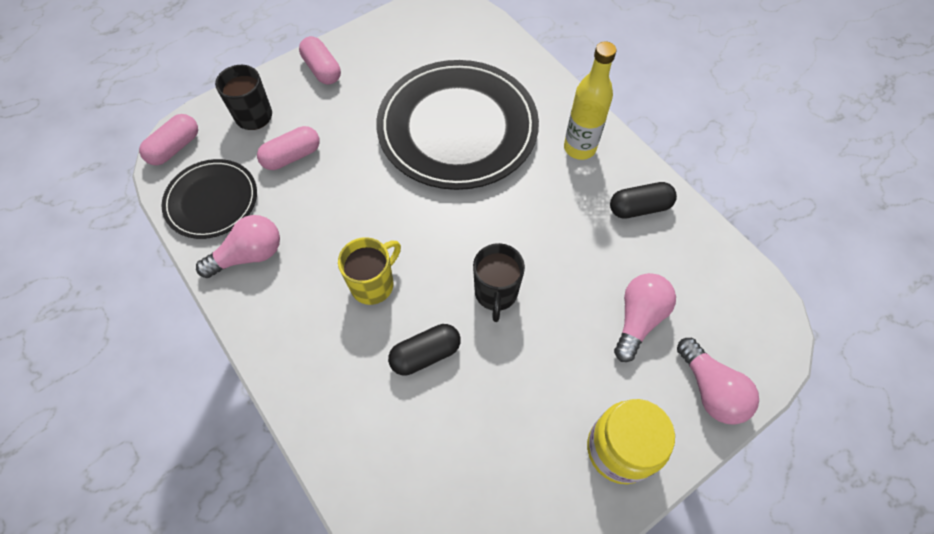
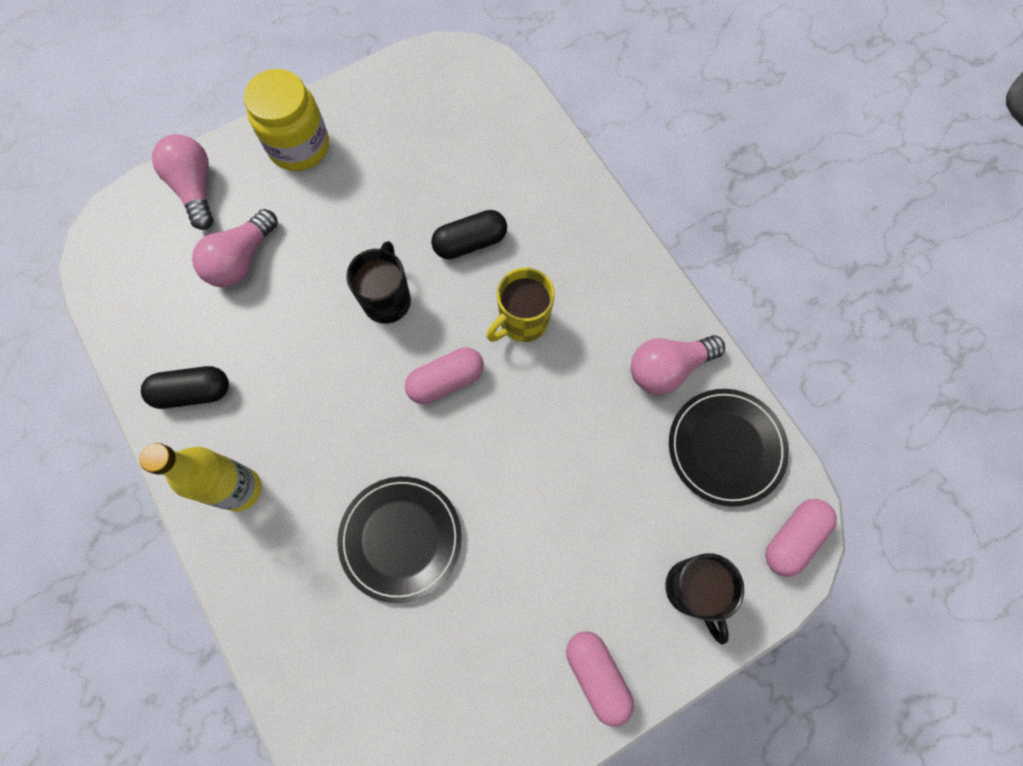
camera: 175 degrees left, 10 degrees up
pink capsule [257,126,320,170] -> pink capsule moved to [405,347,484,404]
black plate [376,60,539,190] -> black plate [337,477,462,603], size x0.54

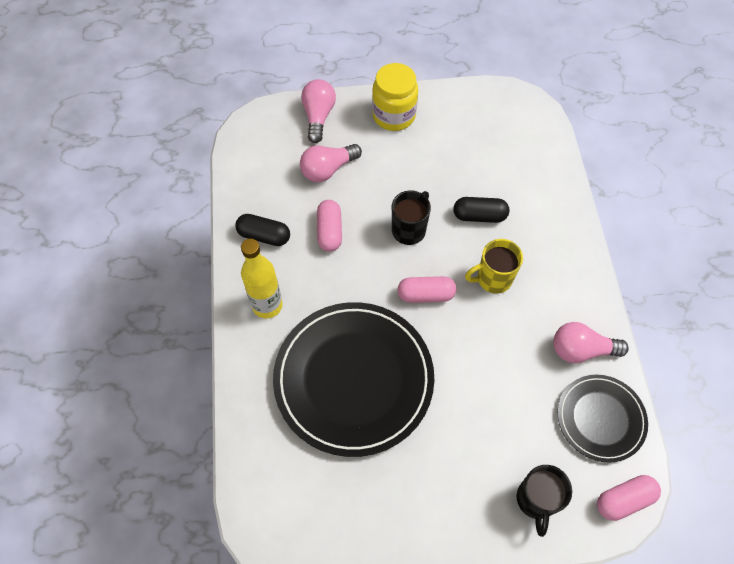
camera: 25 degrees right, 10 degrees down
black plate [337,477,462,603] -> black plate [273,302,434,457], size x1.84
pink capsule [566,632,634,727] -> pink capsule moved to [317,200,342,252]

